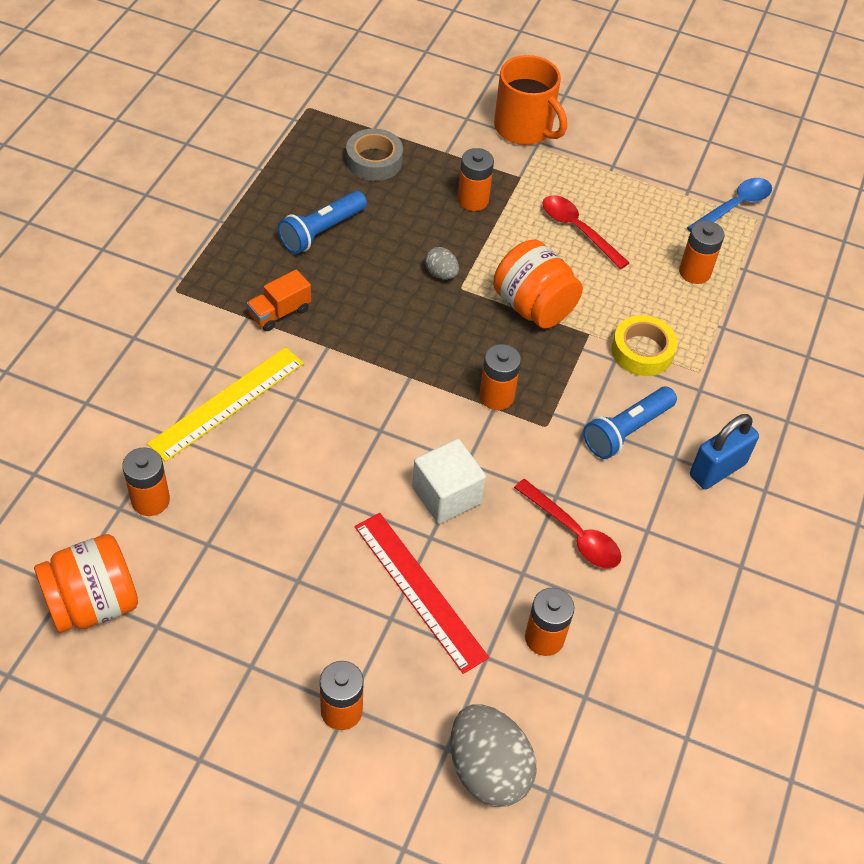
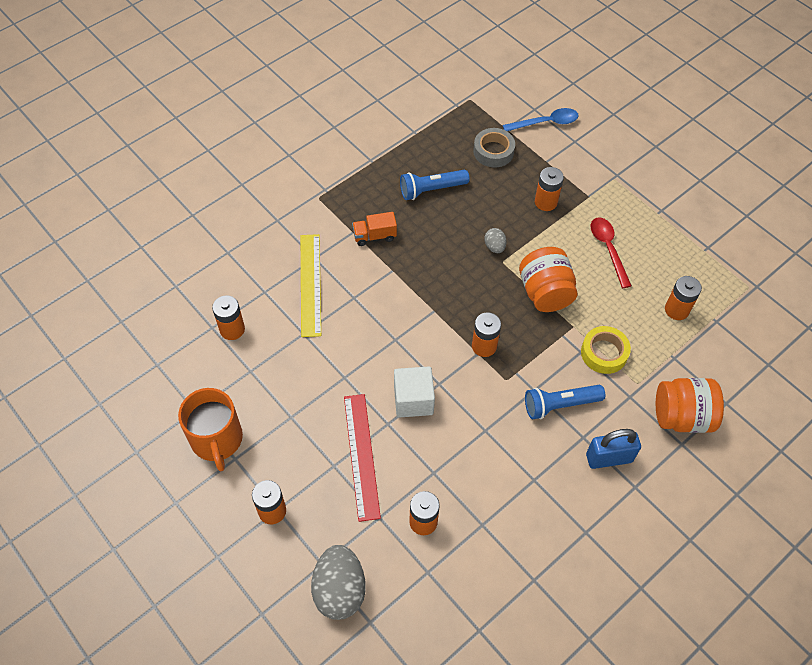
camera: 30 degrees right, 5 degrees up
orange jar [34,534,138,633] -> orange jar moved to [656,378,724,433]
yellow ruler [147,347,304,462] -> yellow ruler turned 75 degrees counterclockwise [301,234,321,337]
orange mug [494,55,567,145] -> orange mug moved to [178,388,243,471]
red spoon [514,479,621,569] -> none
blue spoon [687,178,772,232] -> blue spoon moved to [503,108,579,131]

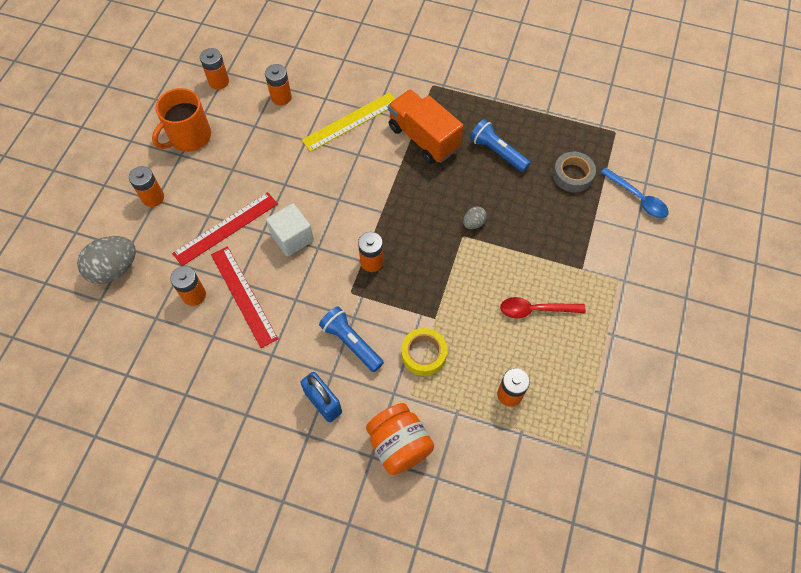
camera: 60 degrees right, 5 degrees up
orange truck [352,212,397,246] -> orange truck [388,89,463,164], size x1.96
orange jar [519,247,578,312] -> none
orange battery [535,167,564,211] -> orange battery moved to [200,48,229,90]
red spoon [591,218,632,288] -> red spoon turned 135 degrees counterclockwise [500,297,586,318]
none -> red ruler [211,246,278,348]

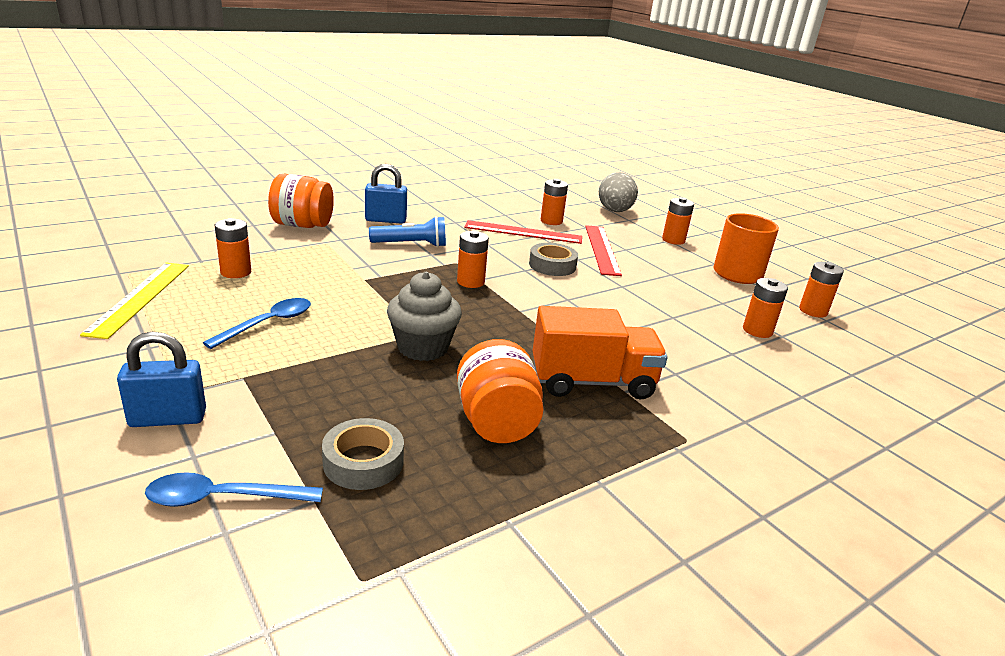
camera: 125 degrees right, 35 degrees down
white cube [266,203,314,257] -> grey tape [529,243,578,276]
yellow ruler [302,92,395,152] -> yellow ruler moved to [80,263,189,339]
yellow tape [401,328,447,376] -> none
grey egg [463,206,487,229] -> grey cupcake [387,272,462,361]
blue flashlight [470,119,531,172] -> orange jar [457,339,544,443]
red spoon [500,297,586,318] -> blue spoon [203,298,311,349]
none -> blue padlock [117,331,206,427]

